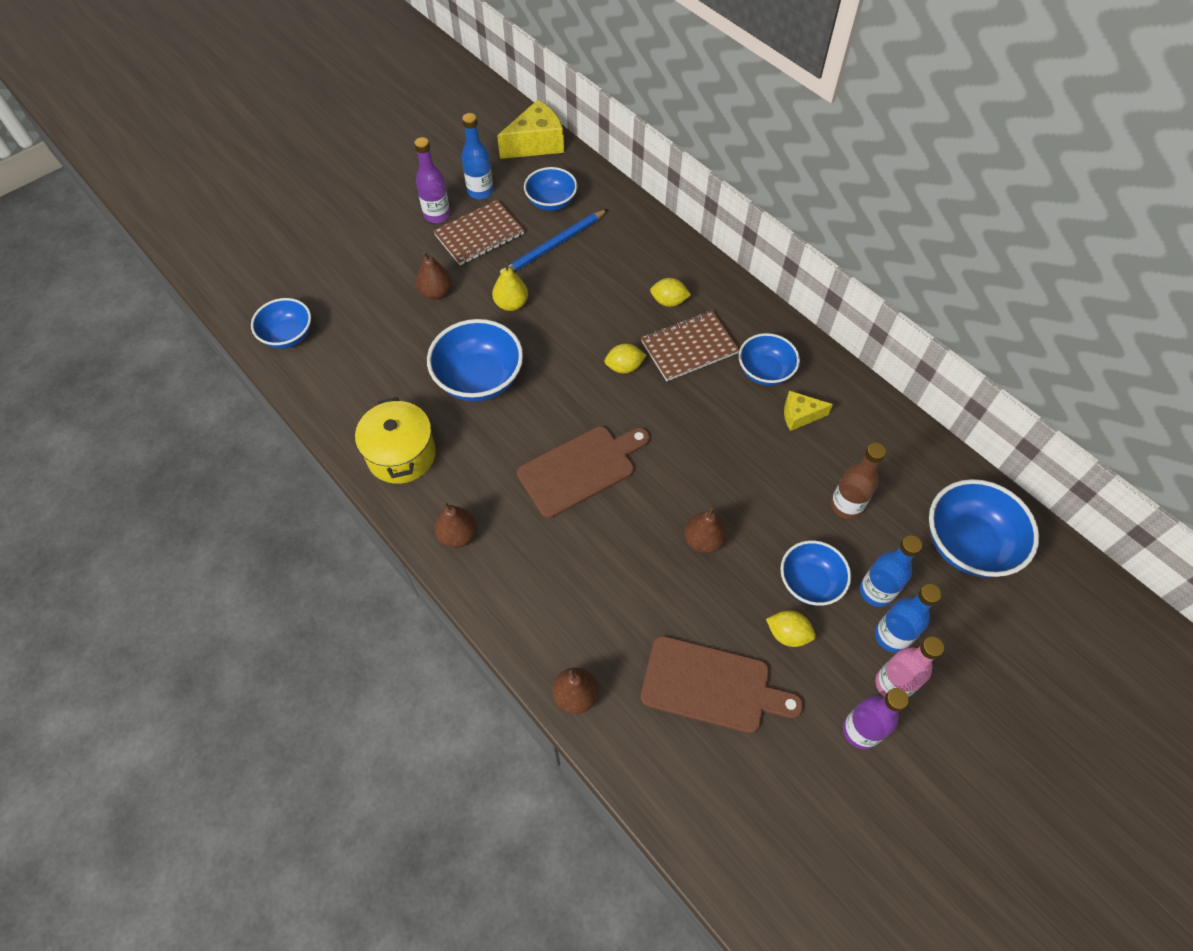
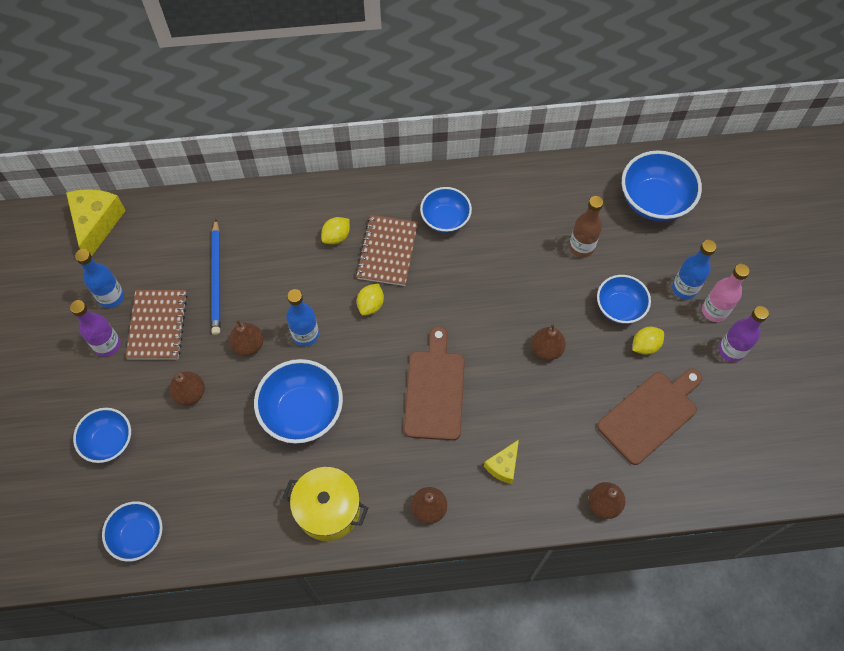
camera: 55 degrees left, 5 degrees up
yellow pear [492,260,528,311] -> brown pear [229,319,263,356]
blue bowl [524,167,578,211] -> blue bowl moved to [73,408,131,463]
yellow cheese [784,391,833,431] -> yellow cheese moved to [484,440,519,484]
blue bottle [860,535,922,607] -> blue bottle moved to [286,289,319,346]

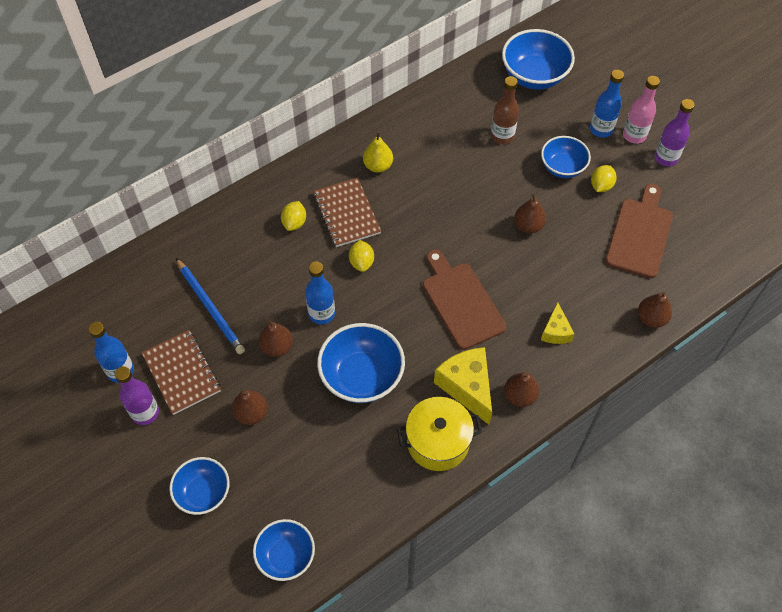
camera: 30 degrees left, 5 degrees down
yellow cheese [66,189,126,256] -> yellow cheese moved to [434,347,492,425]
blue bowl [420,187,472,233] -> yellow pear [363,132,393,173]

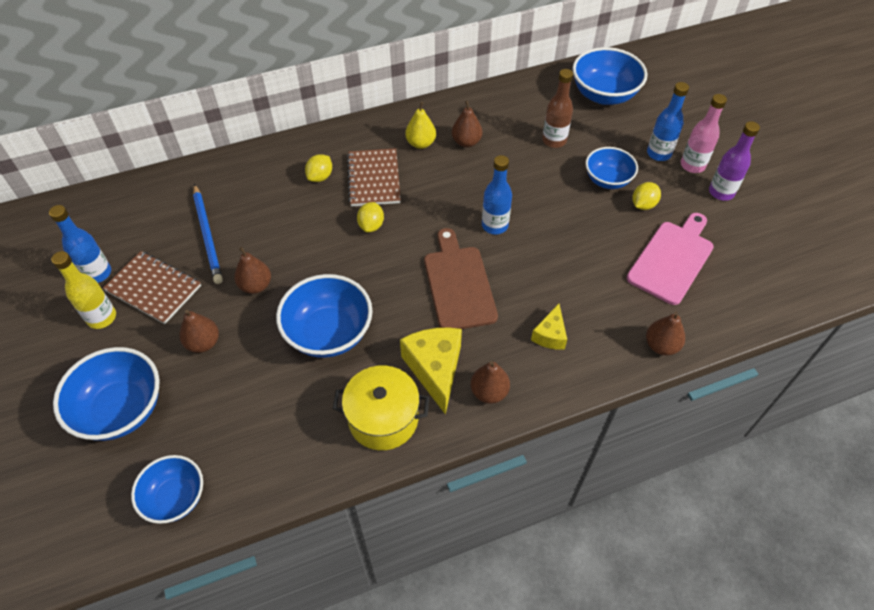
camera: 15 degrees right, 5 degrees down
purple bottle [115,366,159,425] -> yellow bottle [51,251,116,329]
brown notebook [141,330,221,415] -> brown notebook turned 45 degrees counterclockwise [103,251,201,324]
blue bowl [169,457,230,515] -> blue bowl [53,347,160,441], size x1.55
blue bottle [305,262,335,324] -> blue bottle moved to [482,155,512,234]
brown pear [514,194,546,233] -> brown pear moved to [452,100,482,147]
brown cutting board [605,184,673,278] -> pink cutting board [626,213,714,305]

